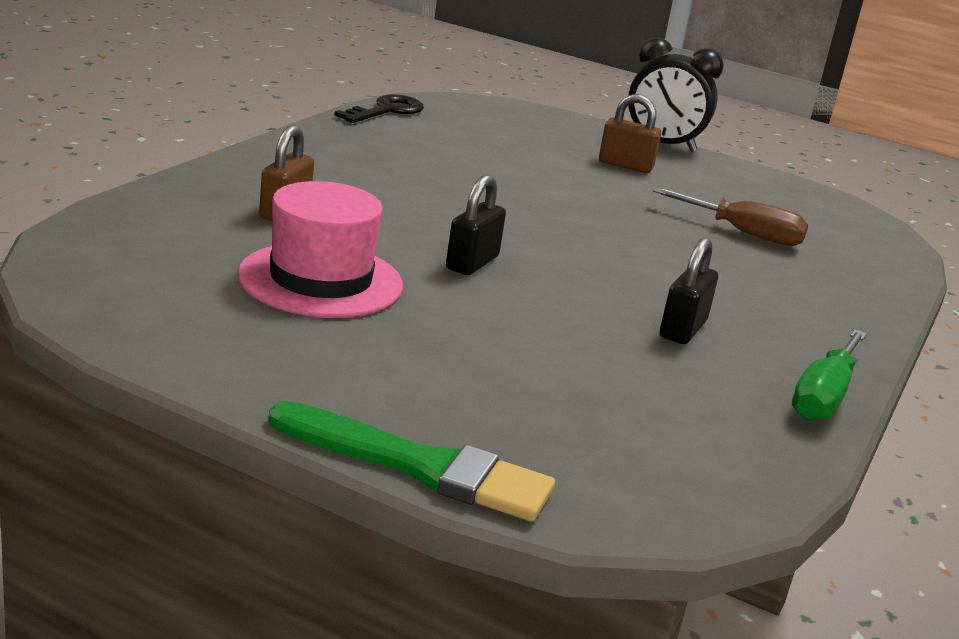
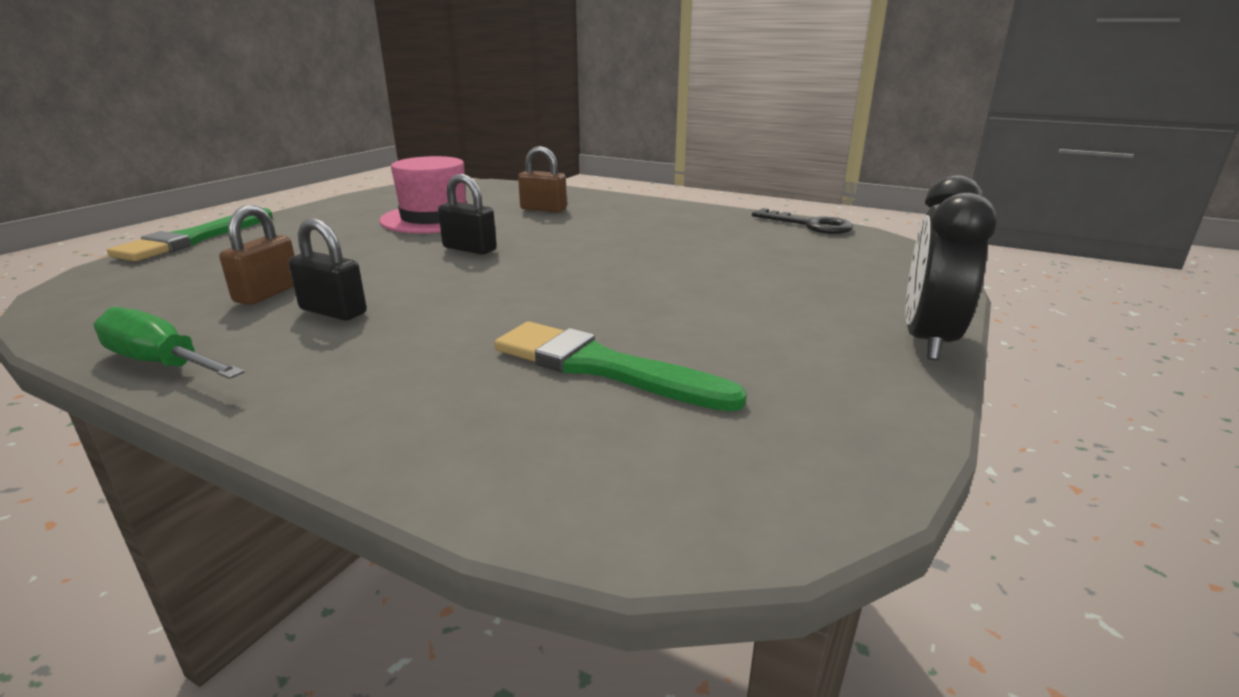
camera: 95 degrees right, 0 degrees up
brown padlock [599,94,661,173] -> brown padlock moved to [219,205,295,305]
brown screwdriver [653,187,808,246] -> green brush [495,322,747,412]

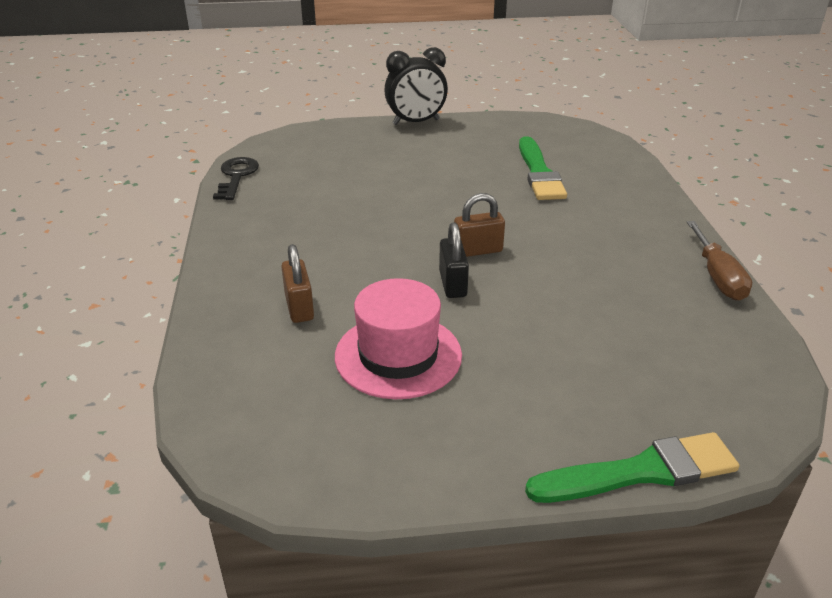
camera: 125 degrees left, 10 degrees up
green screwdriver [93,307,245,379] -> brown screwdriver [687,221,752,300]
brown padlock [219,205,295,305] -> brown padlock moved to [454,193,505,257]
black padlock [288,218,367,321] -> none

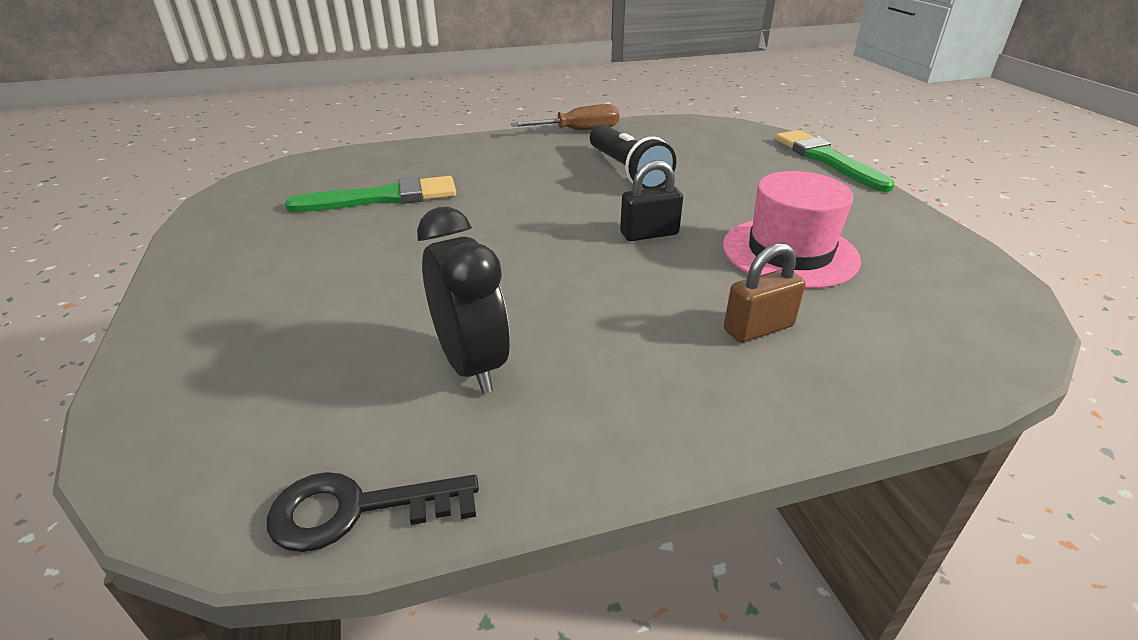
camera: 100 degrees left, 0 degrees up
black clock [384,47,448,125] -> black clock moved to [417,207,510,394]
brown padlock [454,193,505,257] -> none
none -> black flashlight [590,124,676,189]

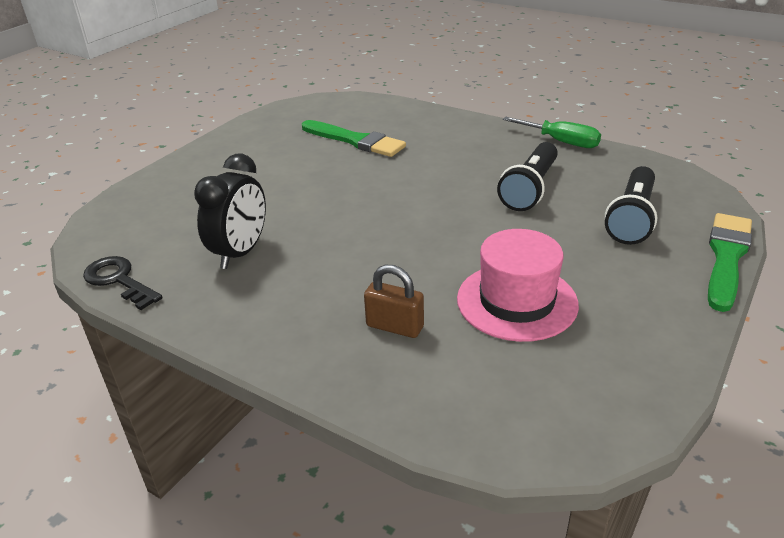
camera: 50 degrees right, 0 degrees up
brown screwdriver [511,104,619,130] -> green screwdriver [503,117,601,148]
black padlock [620,160,683,241] -> none
none -> black flashlight [605,166,657,245]

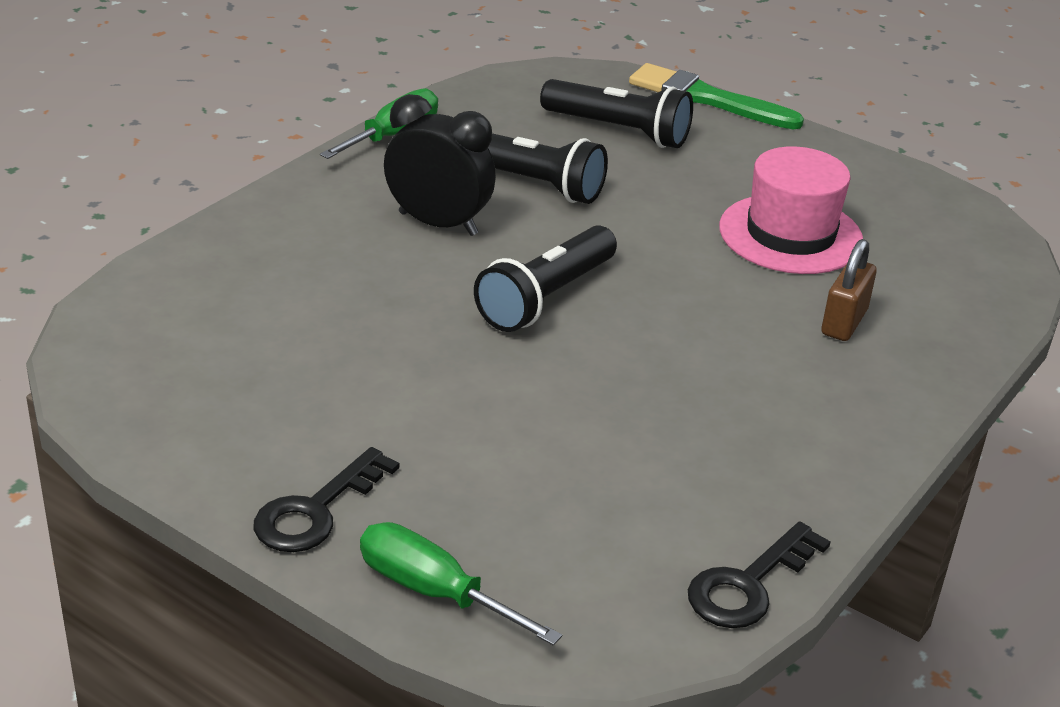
camera: 90 degrees left, 0 degrees up
black clock [194,154,266,269] -> black clock moved to [384,94,496,236]
green brush [302,120,406,157] -> none
none -> black key [254,447,399,552]
none -> green screwdriver [360,522,562,646]
none -> black flashlight [474,225,617,332]

